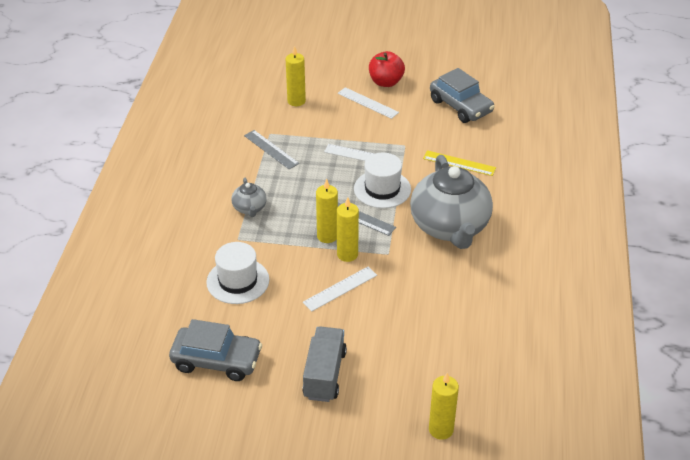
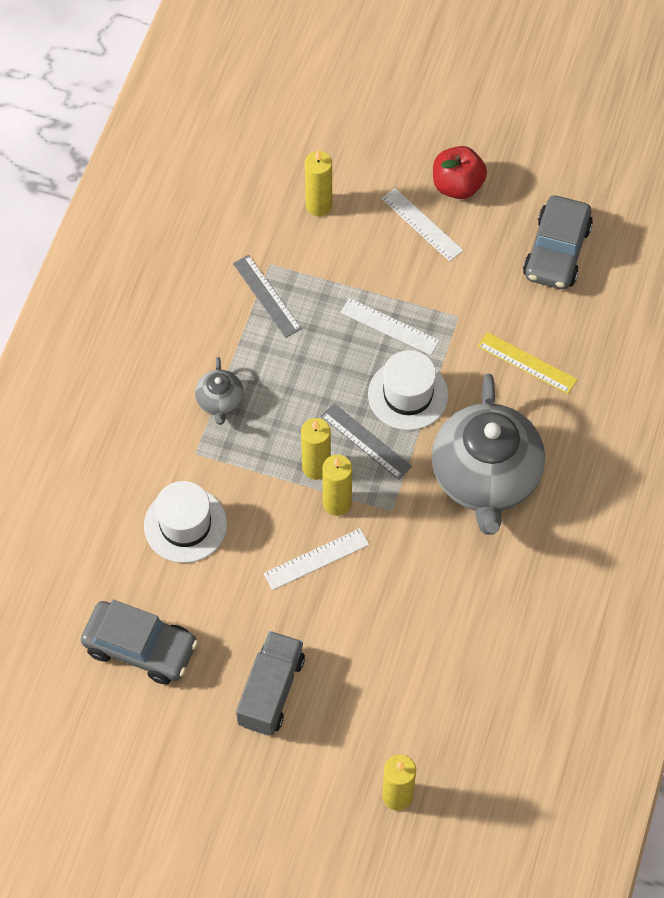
camera: 10 degrees right, 20 degrees up
grey car [430,68,495,123] -> grey car turned 45 degrees clockwise [523,196,593,289]

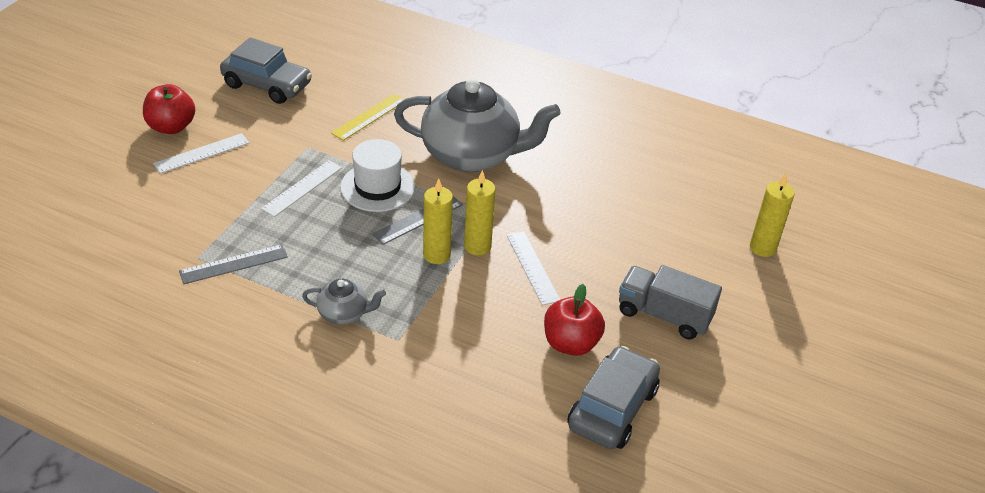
camera: 85 degrees left, 20 degrees down
white hat [144,481,227,563] -> none
yellow candle [305,149,332,216] -> none
none -> red apple [544,284,605,356]

